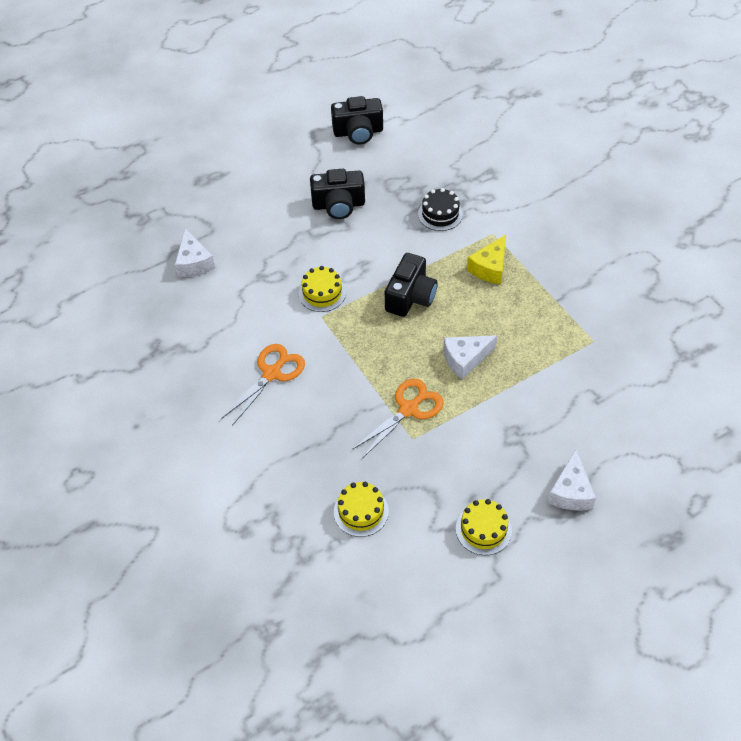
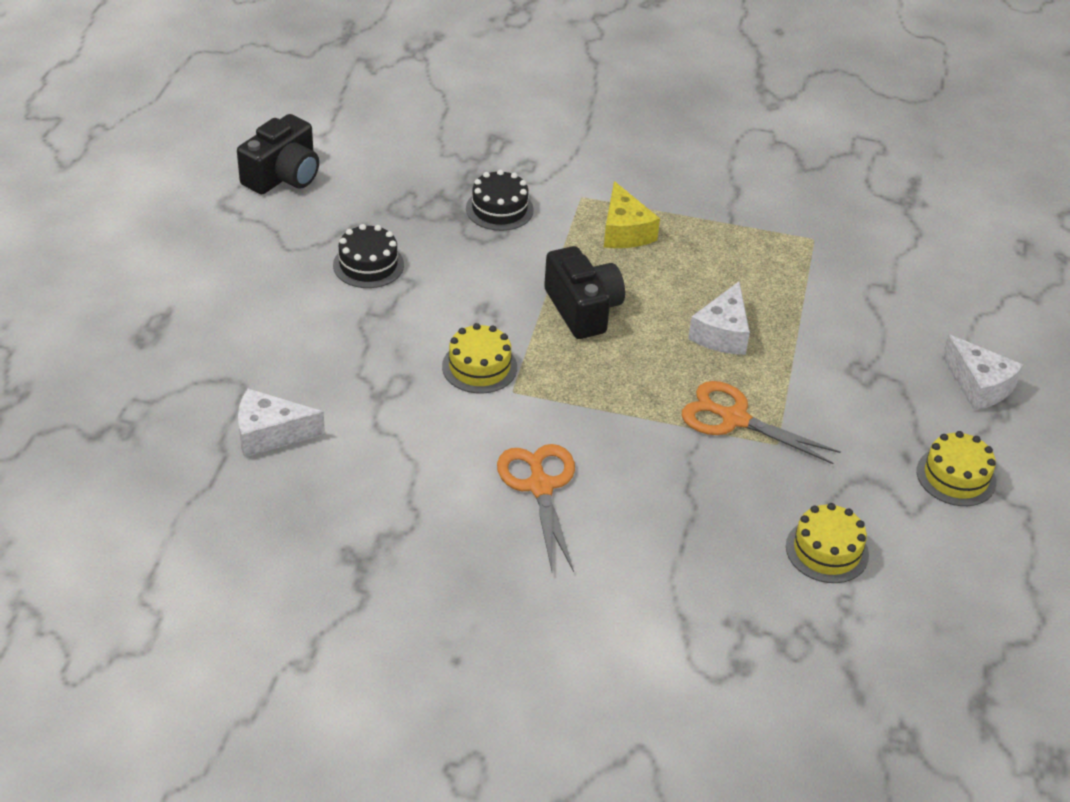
camera: 50 degrees left, 10 degrees down
white cheese [175,228,215,277] -> white cheese turned 150 degrees clockwise [238,389,325,457]
black camera [310,169,365,219] -> black cake [333,224,404,288]
orange scissors [352,379,444,458] -> orange scissors turned 60 degrees counterclockwise [682,381,841,464]

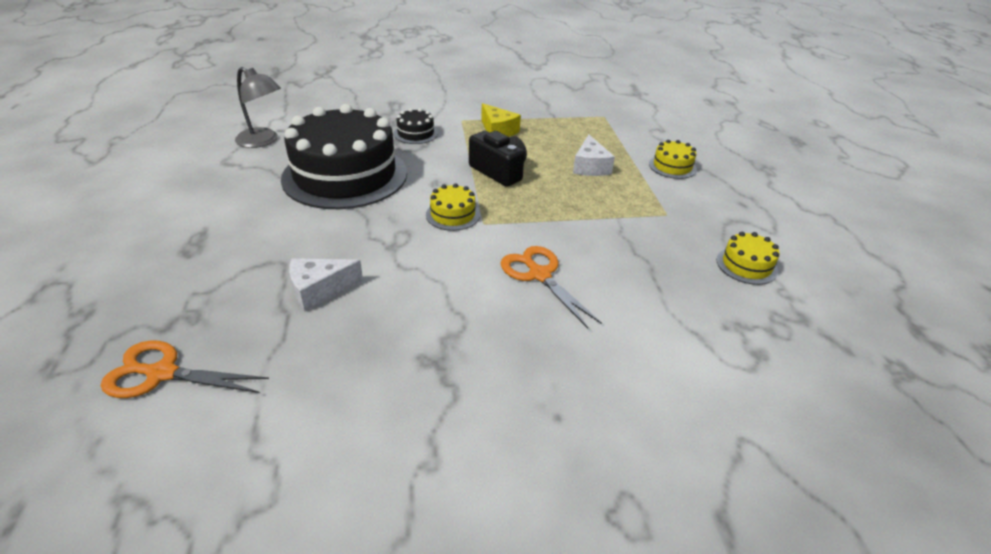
camera: 20 degrees left, 5 degrees down
black camera [237,114,319,194] -> grey lamp [235,67,281,148]
black cake [333,224,404,288] -> black cake [281,104,407,209], size x2.46
orange scissors [682,381,841,464] -> orange scissors moved to [101,340,269,398]
yellow cake [917,431,996,506] -> yellow cake moved to [649,140,697,179]
white cheese [942,334,1023,410] -> none

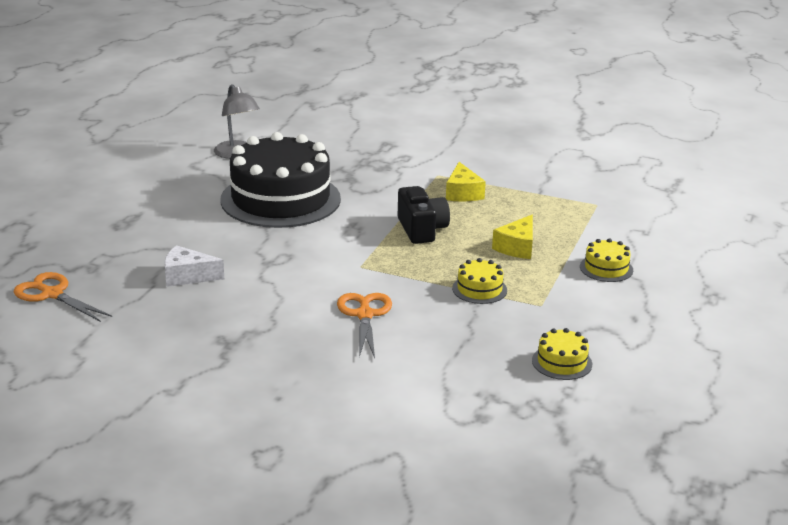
camera: 30 degrees right, 10 degrees down
black cake [394,108,438,144] -> none
yellow cake [426,183,480,231] -> yellow cake moved to [452,258,507,304]
white cheese [573,135,615,176] -> yellow cheese [492,215,533,259]

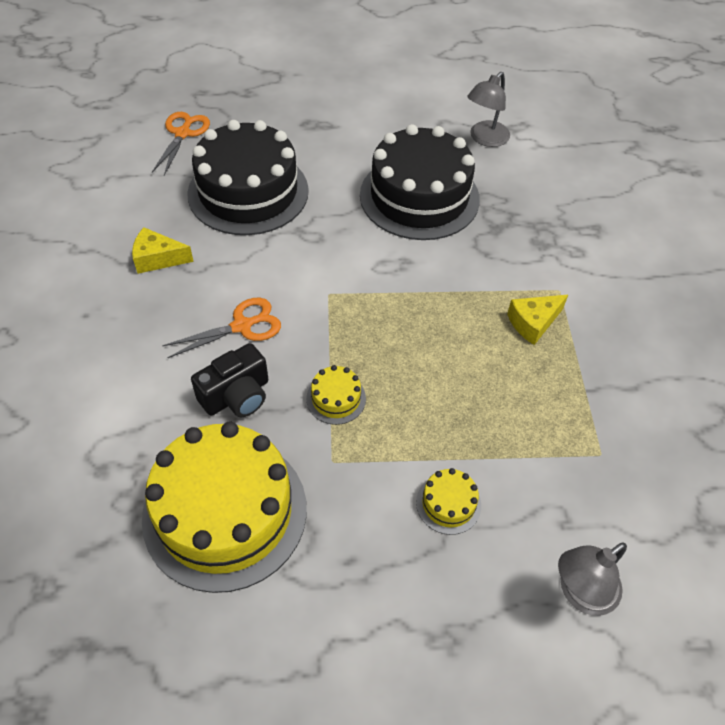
camera: 65 degrees right, 25 degrees up
white cheese [164,245,224,287] -> black cake [187,120,309,235]
black camera [398,186,450,244] -> black camera moved to [191,343,268,417]
yellow cheese [492,215,533,259] -> yellow cheese moved to [132,227,194,274]
yellow cake [532,328,592,380] -> yellow cake [142,422,307,593], size x2.46
none -> grey lamp [558,542,627,616]

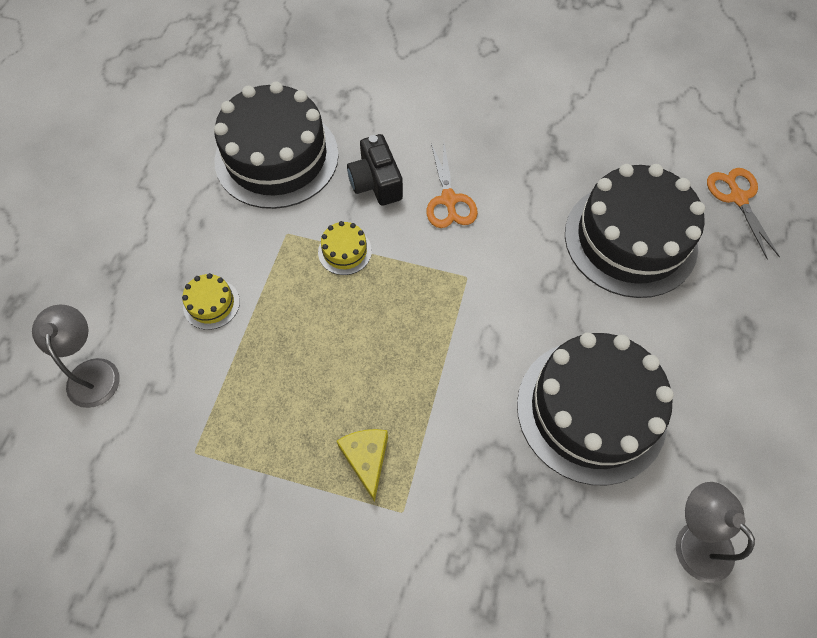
camera: 110 degrees right, 10 degrees up
yellow cheese [132,227,194,274] -> none
yellow cake [142,422,307,593] -> black cake [214,81,339,209]
orange scissors [152,112,210,175] -> orange scissors turned 135 degrees counterclockwise [707,168,780,259]

